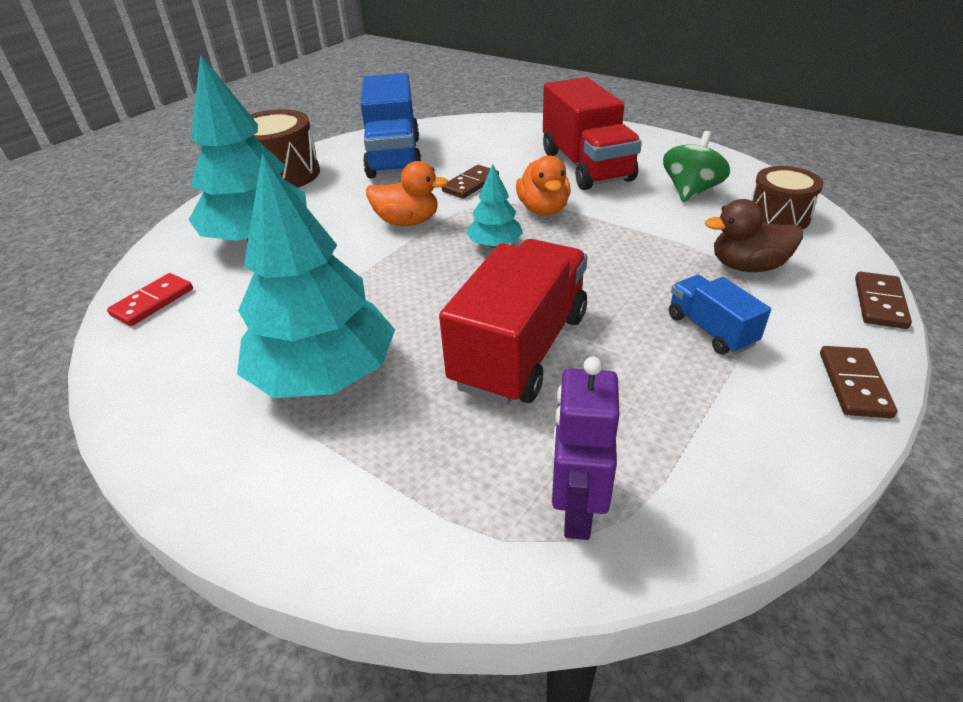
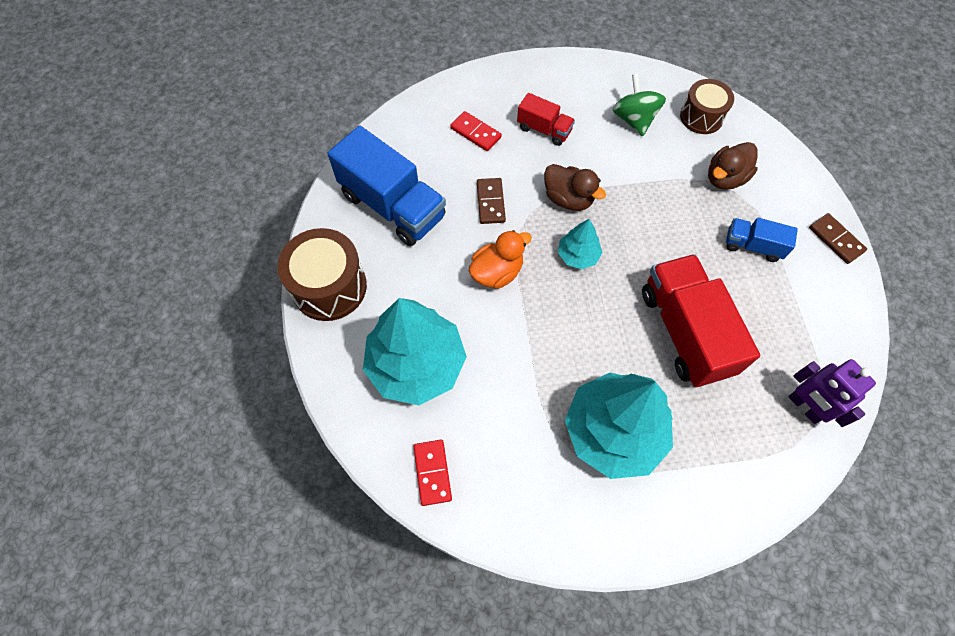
camera: 45 degrees left, 25 degrees up
orange duck [516,155,571,216] -> brown duck [544,164,606,211]
red truck [543,77,642,190] -> red truck [517,93,575,146], size x0.51
brown domino [855,272,912,329] -> none
none -> red domino [450,111,502,151]

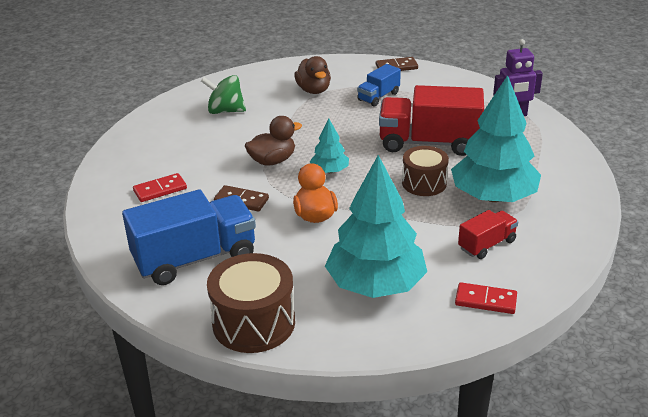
camera: 65 degrees left, 30 degrees down
red truck [517,93,575,146] -> red truck moved to [458,210,518,259]
brown drum [680,79,734,134] -> brown drum moved to [402,146,449,196]

